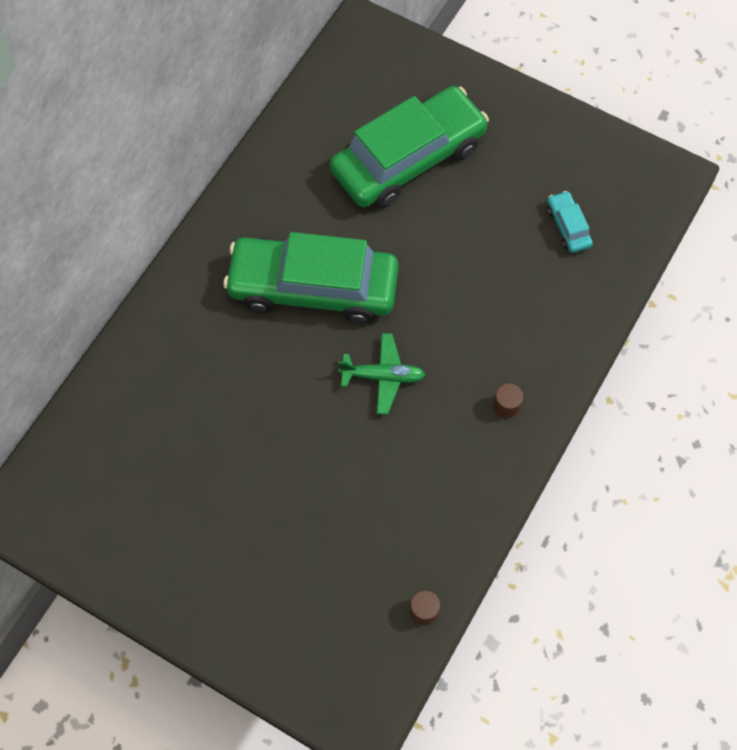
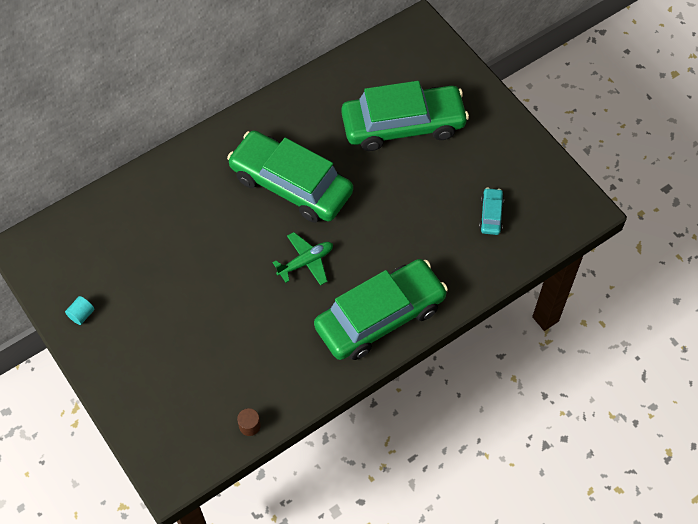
camera: 25 degrees right, 5 degrees down
green plane [338,333,425,415] -> green plane turned 60 degrees counterclockwise [273,232,333,286]
brown cylinder [493,383,523,418] -> green car [314,259,448,360]
none -> turquoise cylinder [65,296,95,325]

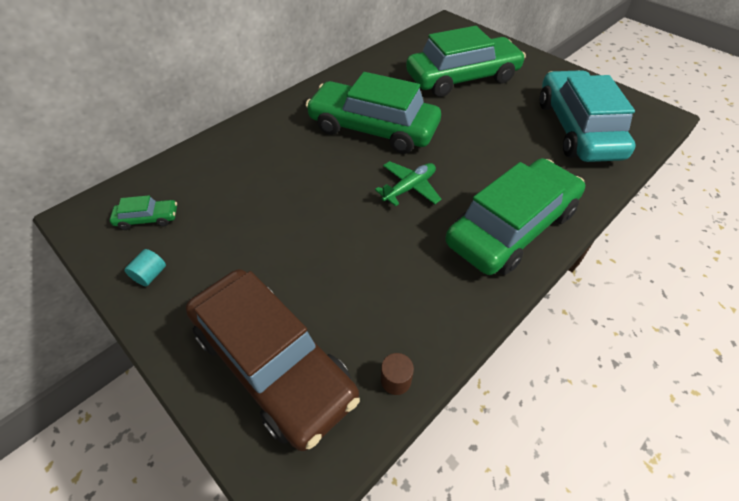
camera: 10 degrees left, 10 degrees down
turquoise car [479,188,504,235] -> turquoise car [540,70,636,162], size x2.49
none -> green car [110,195,177,230]
none -> brown car [186,269,360,451]

